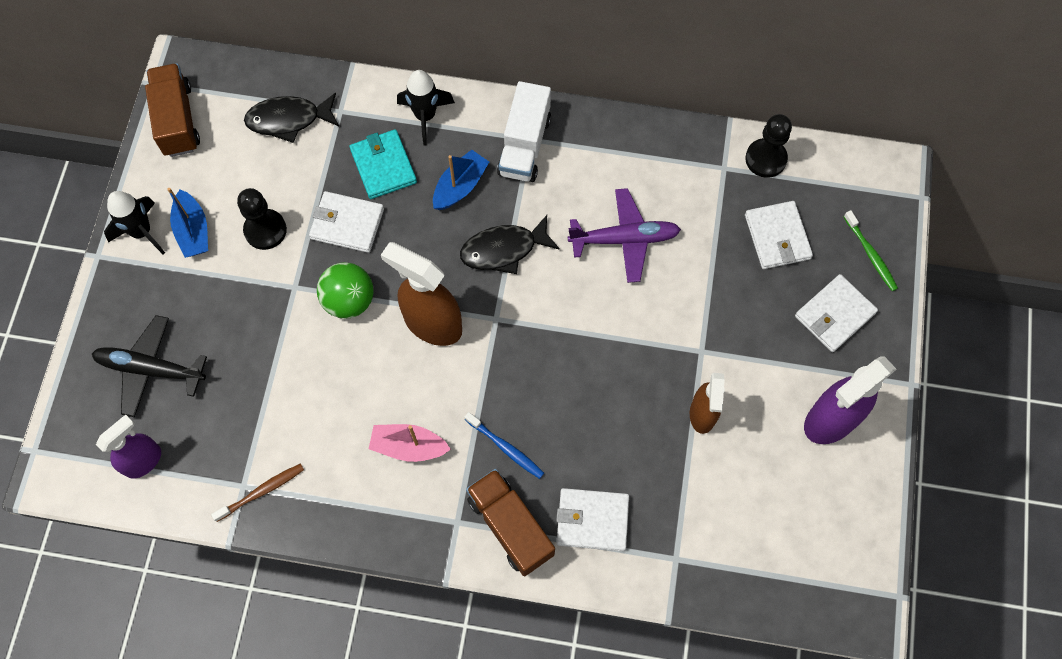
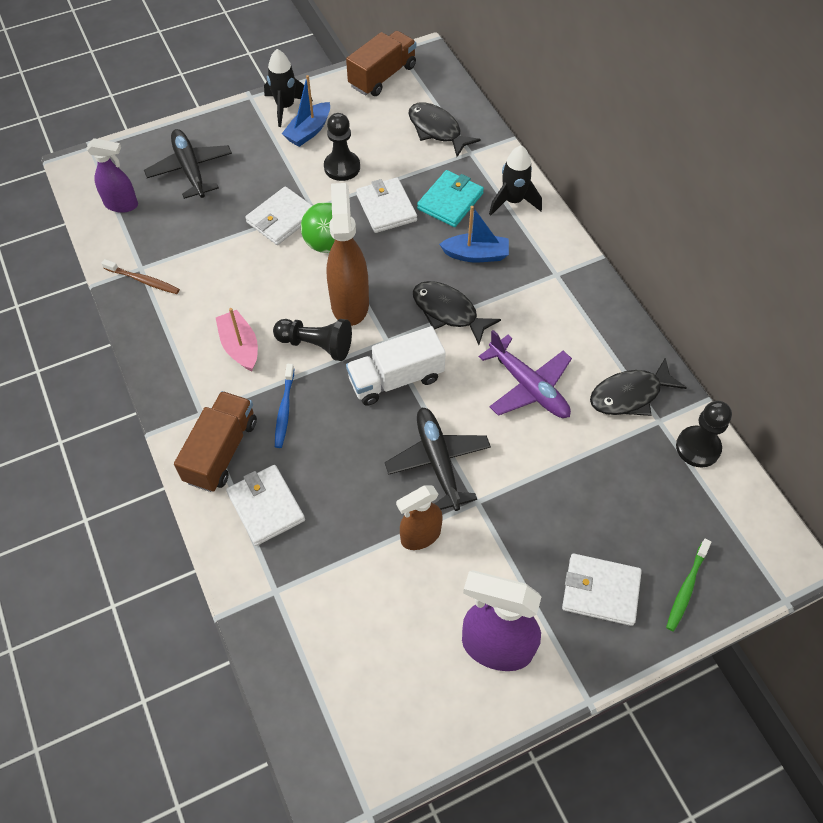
camera: 55 degrees right, 10 degrees down
white truck [497,81,551,182] -> white truck moved to [346,326,446,406]
white wallet [745,201,813,269] -> white wallet moved to [245,186,312,245]
none -> black pawn [273,319,352,361]
none -> black plane [385,408,491,511]
none -> black fish [590,357,687,416]

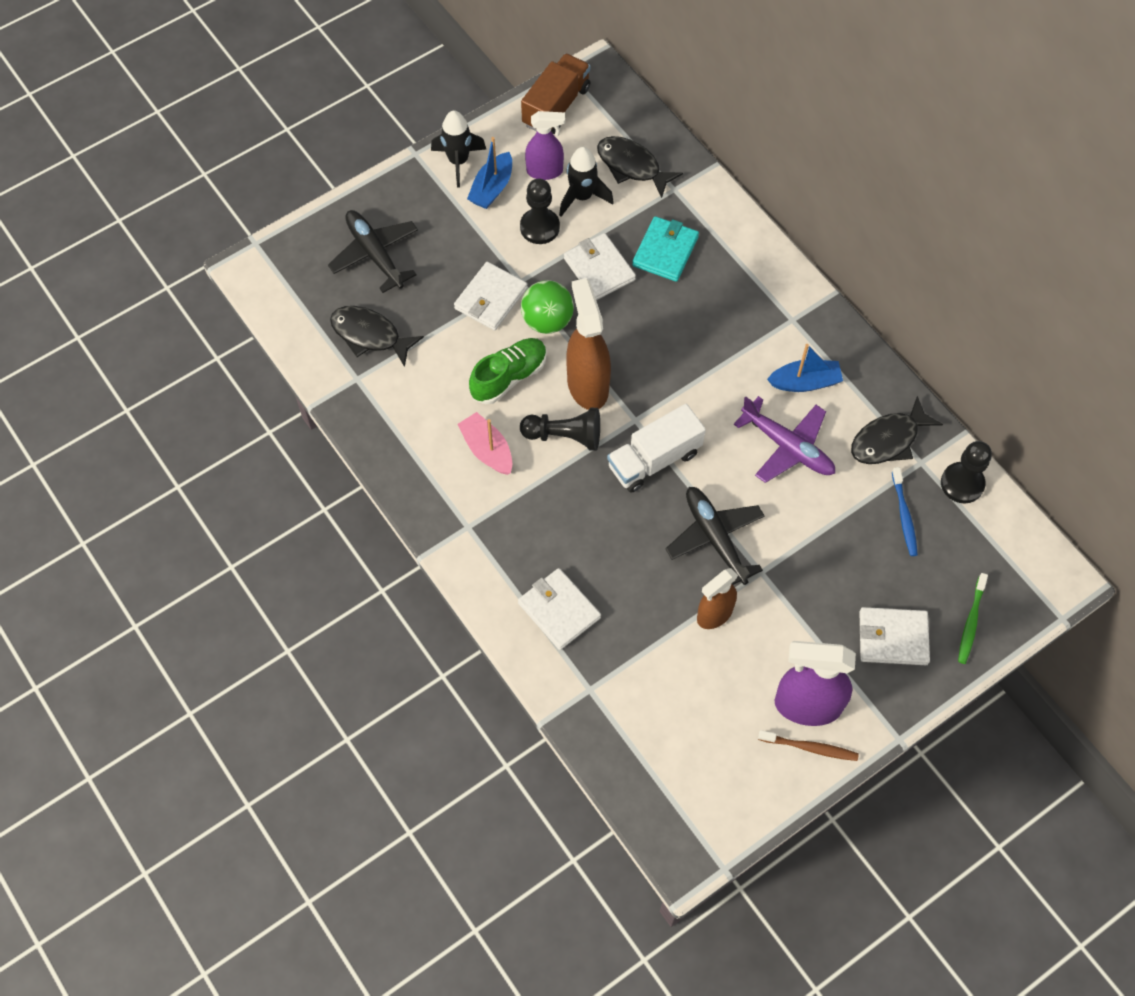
camera: 10 degrees left, 5 degrees up
purple spray bottle [86,138,138,213] -> purple spray bottle moved to [525,111,565,180]
brown toothbrush [101,259,180,294] -> brown toothbrush moved to [758,730,859,761]
brown truck [174,391,257,492] -> none
blue toothbrush [275,364,294,448] -> blue toothbrush moved to [892,467,918,556]
black fish [413,281,501,345] -> black fish moved to [330,306,424,367]
blue boat [439,206,509,262] -> blue boat moved to [767,344,843,392]
black rocket [489,145,542,216] -> black rocket moved to [559,147,614,217]
none -> green shoe [469,338,547,404]

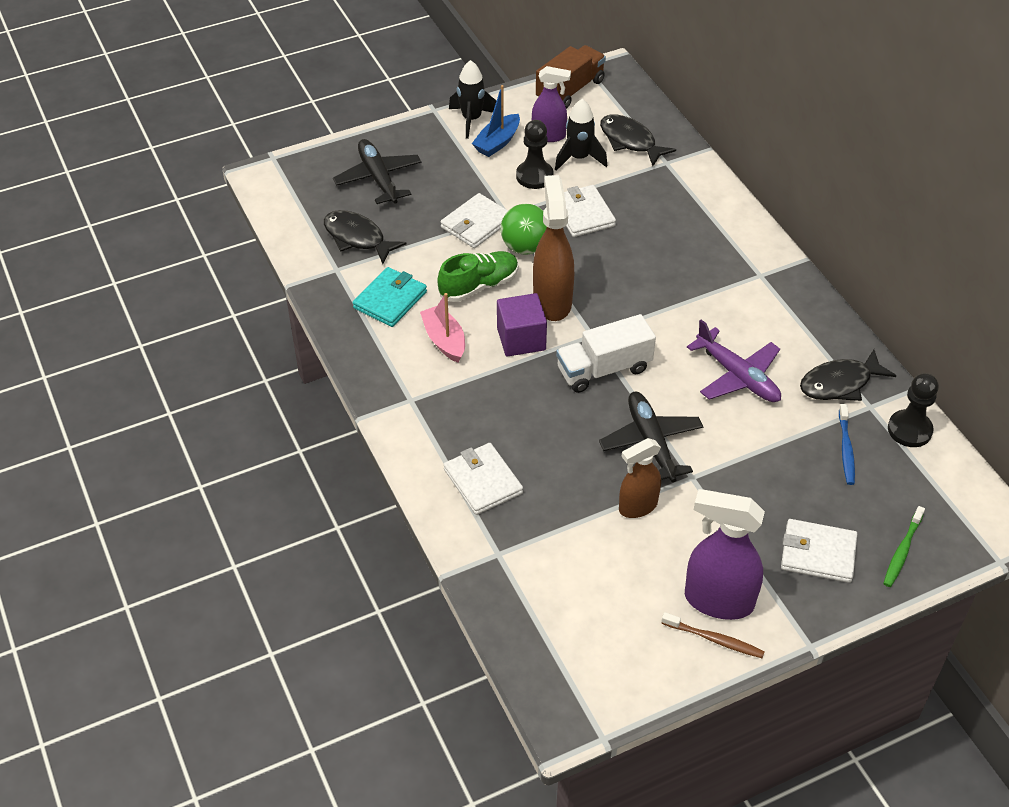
camera: 10 degrees right, 15 degrees down
black pawn [520,408,600,451] -> purple cube [497,293,547,357]
turquoise wallet [632,216,699,282] -> turquoise wallet moved to [353,267,427,327]
blue boat [767,344,843,392] -> none

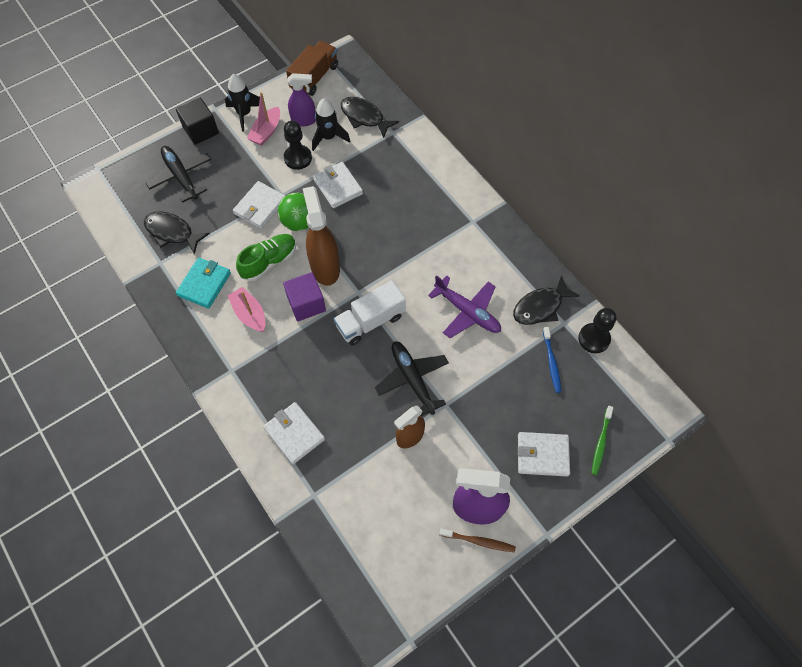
camera: 10 degrees left, 15 degrees up
blue boat [472,85,520,157] -> pink boat [247,92,280,146]
none -> black cube [176,98,219,145]

